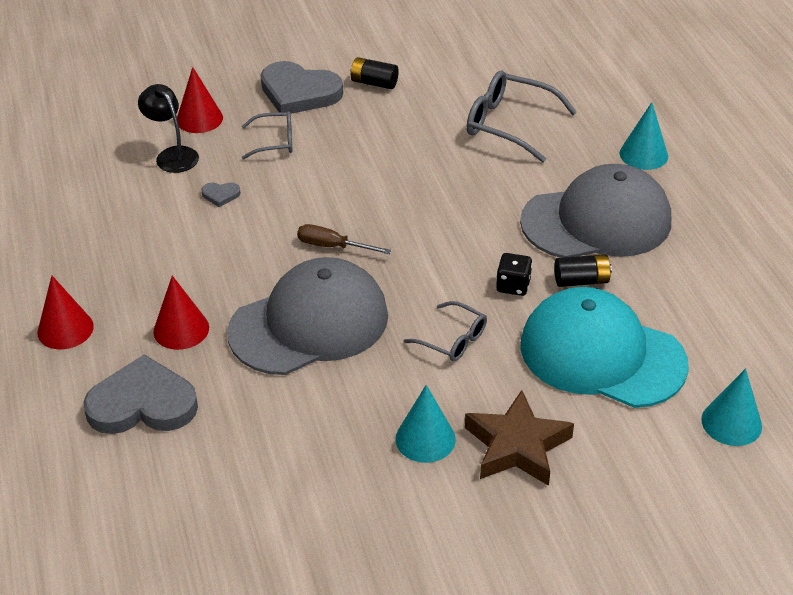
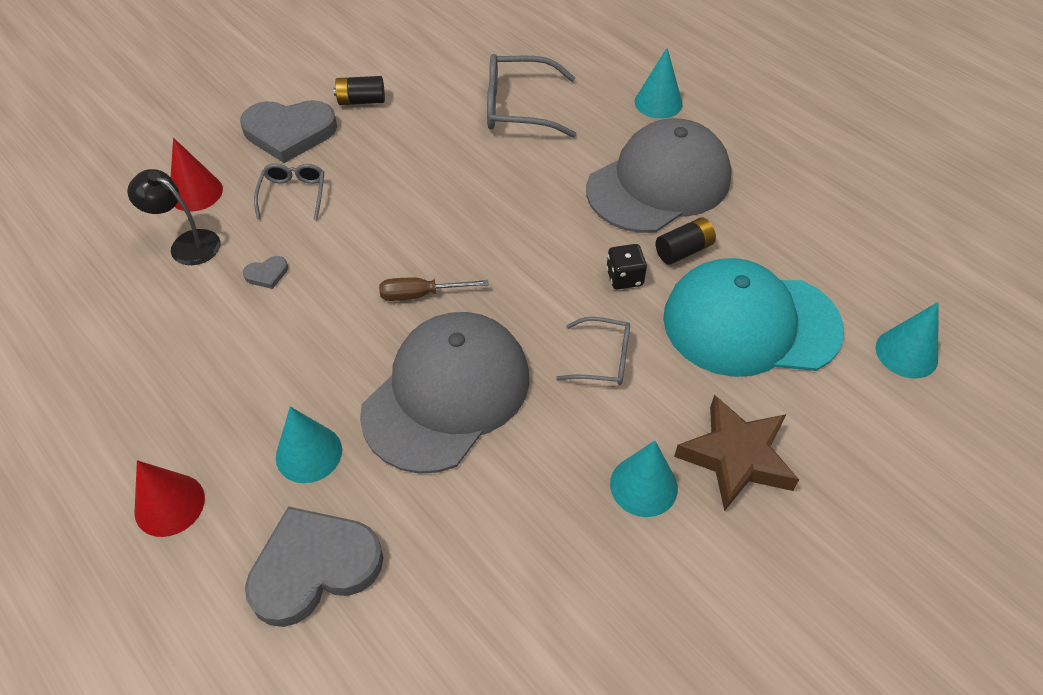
camera: 25 degrees left, 10 degrees up
red cone [153,275,209,350] -> turquoise cone [276,407,342,483]
grey glasses [242,111,293,160] -> grey glasses turned 60 degrees counterclockwise [254,163,324,220]

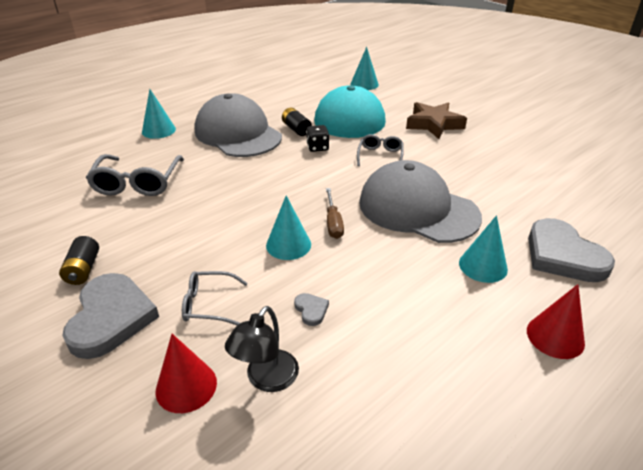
camera: 90 degrees left, 15 degrees down
turquoise cone [610,441,678,517] -> turquoise cone moved to [266,195,311,260]

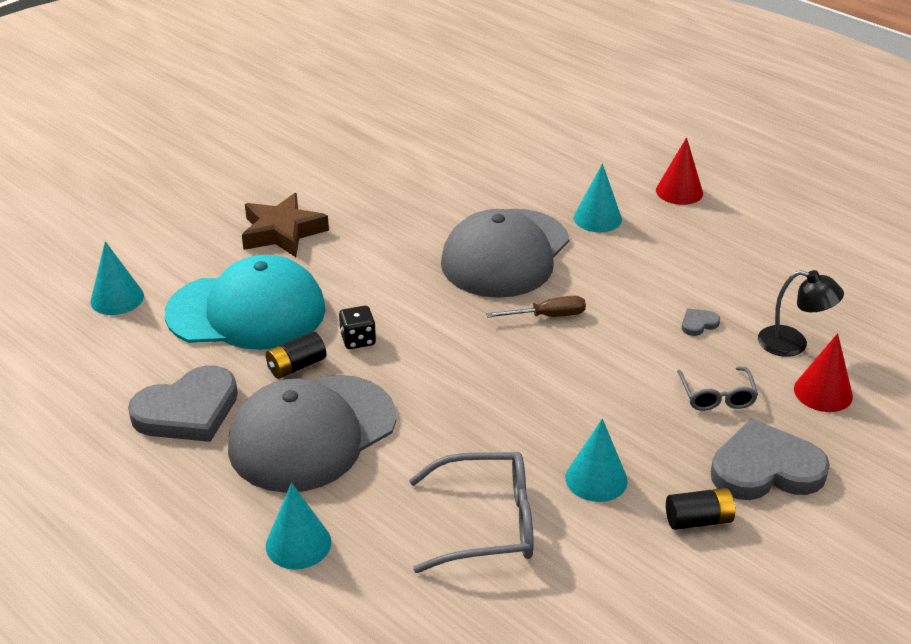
camera: 95 degrees left, 0 degrees up
turquoise cone [266,195,311,260] -> turquoise cone moved to [565,418,628,502]
grey glasses [357,134,404,166] -> none
grey heart [528,218,615,282] -> grey heart moved to [128,365,238,442]

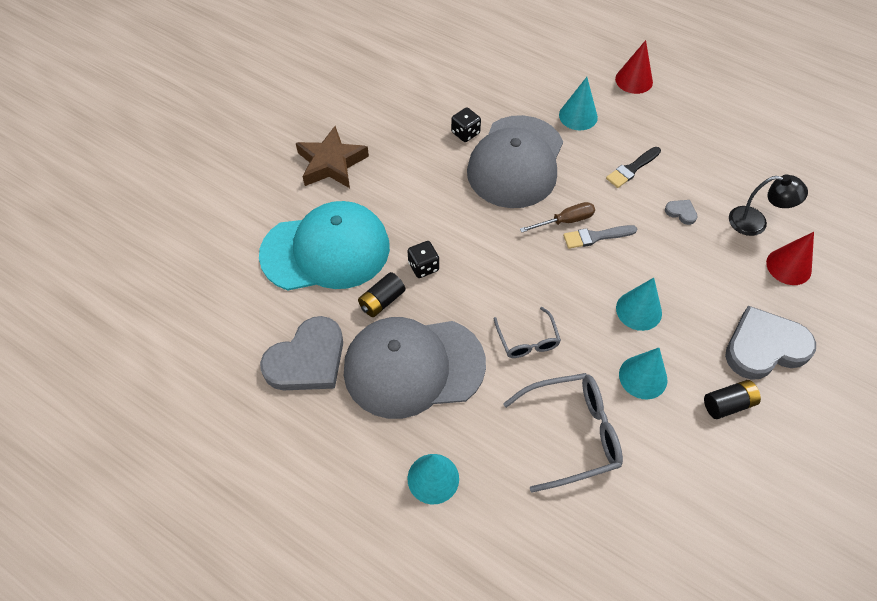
camera: 10 degrees left, 20 degrees up
turquoise cone [90,241,144,315] -> turquoise cone moved to [616,278,662,331]
grey cap [228,375,396,493] -> grey cap turned 45 degrees clockwise [344,317,486,419]
grey glasses [677,367,758,411] -> grey glasses moved to [494,307,561,358]
grey heart [682,308,720,336] -> grey heart turned 75 degrees clockwise [665,200,698,225]
none -> black dice [451,107,481,142]
none -> grey brush [563,225,637,249]
none -> black brush [606,147,661,188]

